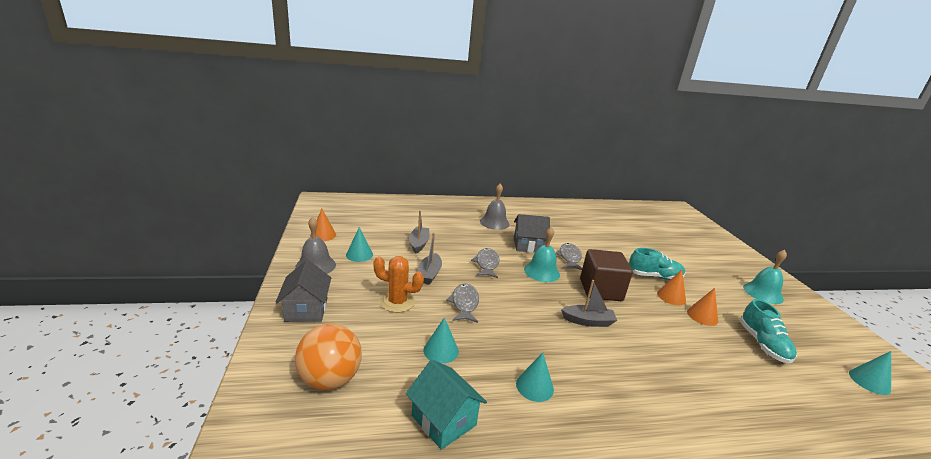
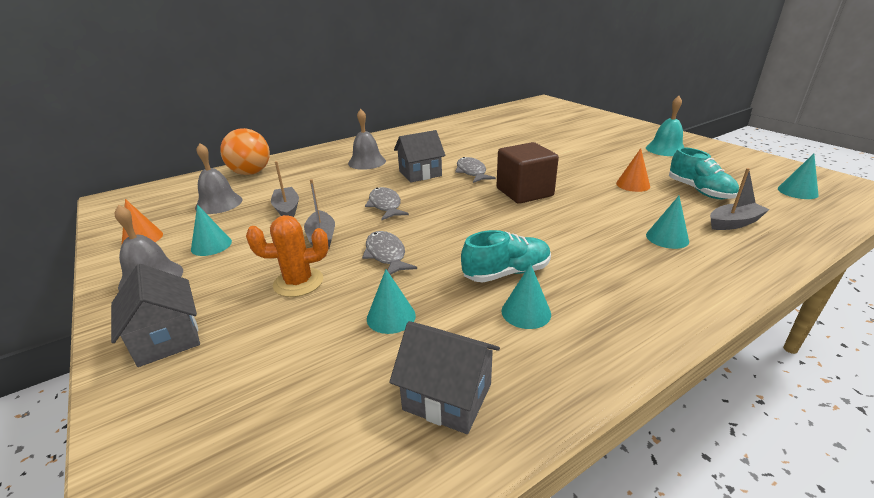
camera: 20 degrees left, 5 degrees up
orange ball [295,324,362,390] -> orange ball moved to [220,128,270,175]
turquoise house [406,359,487,450] -> grey house [389,321,500,434]
turquoise bell [524,227,560,282] -> none
grey boat [561,280,617,327] -> grey boat moved to [710,168,770,230]
turquoise shoe [629,248,685,280] -> turquoise shoe moved to [461,230,551,283]
orange cone [657,270,686,305] -> none
none -> grey bell [195,143,243,214]
none -> turquoise cone [646,196,689,249]

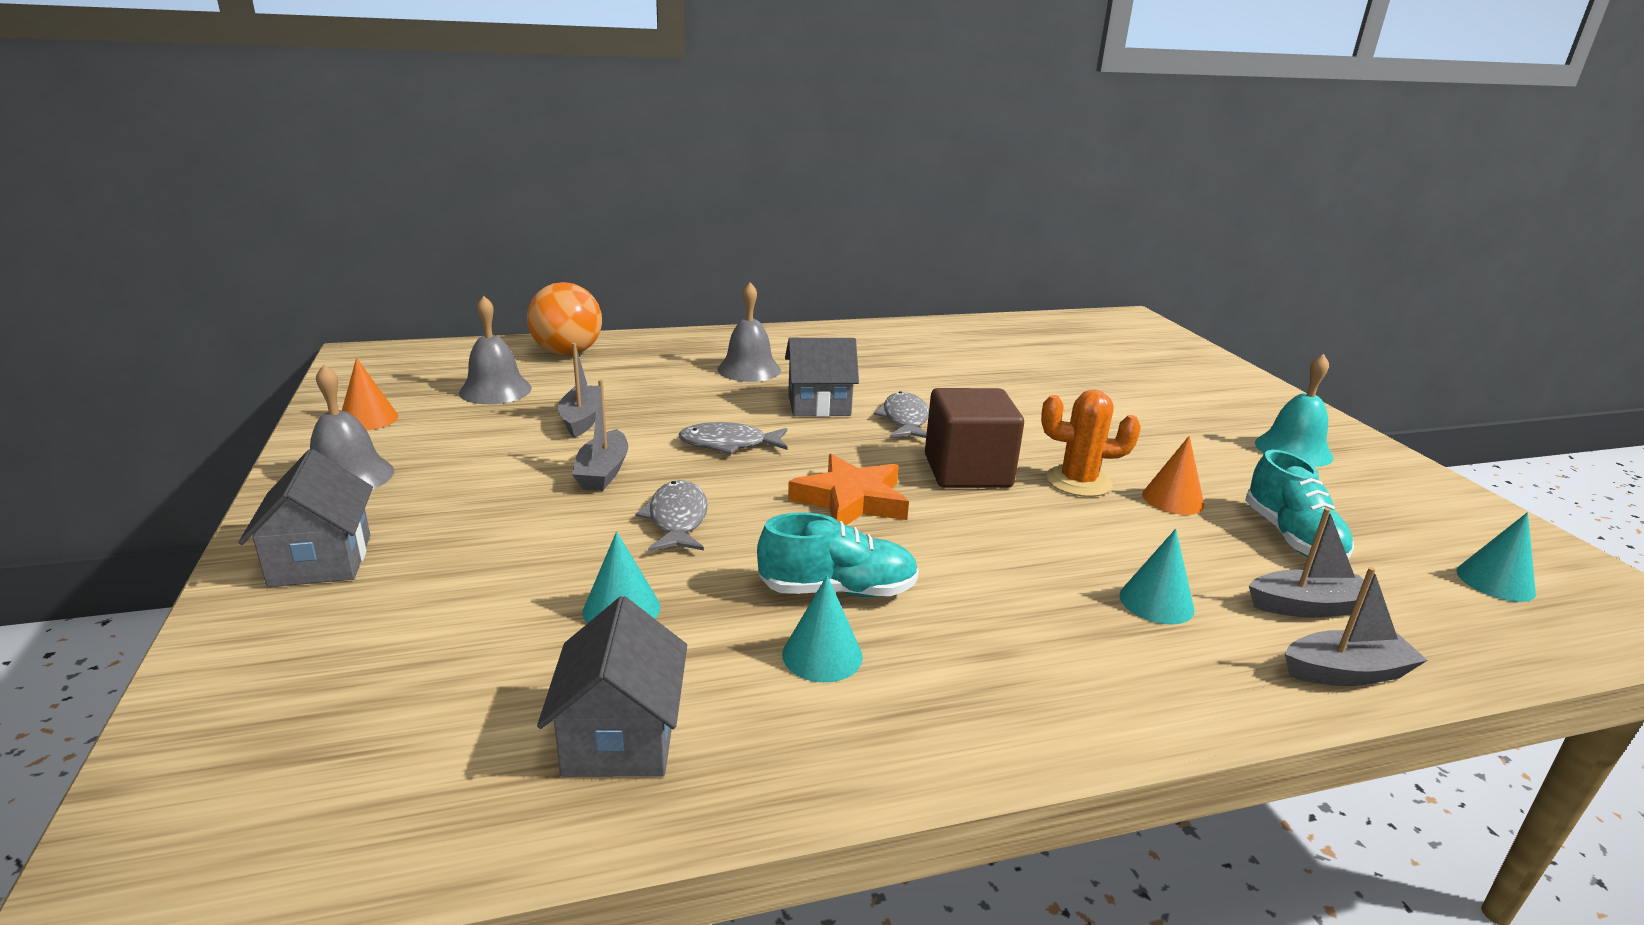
camera: 15 degrees right, 5 degrees down
turquoise cone [191,205,232,256] -> none
orange cactus [246,215,328,297] -> orange cactus moved to [1041,390,1141,497]
grey fish [365,187,409,220] -> grey fish turned 90 degrees counterclockwise [678,422,788,454]
grey house [389,321,500,434] -> grey house turned 45 degrees clockwise [537,596,687,777]
none -> orange star [788,454,909,525]
none -> grey boat [1285,567,1428,686]

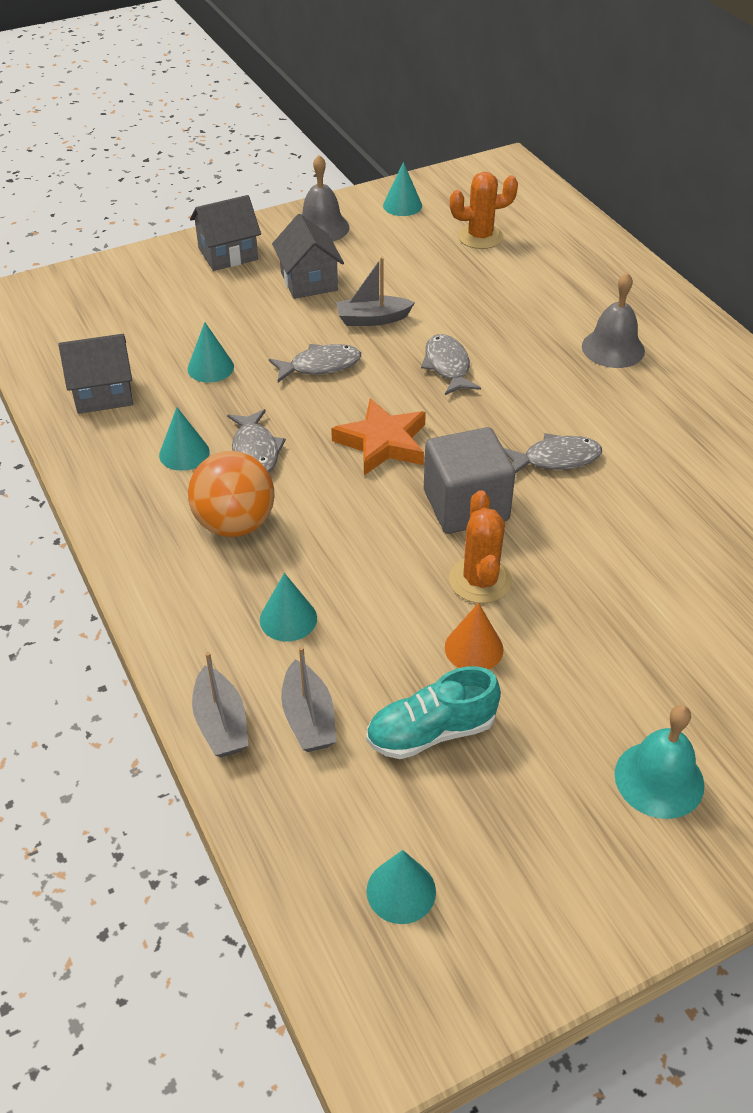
camera: 80 degrees right, 20 degrees up
orange cone [342,358,398,430] -> turquoise cone [383,162,422,216]
grey bell [459,296,532,404] -> orange cactus [450,172,518,249]
orange ball [527,282,602,356] -> orange ball moved to [188,451,274,537]
grey boat [558,343,604,438] -> none
turquoise shoe [757,512,919,597] -> grey fish [227,409,286,473]
grey house [785,338,859,417] -> grey house moved to [272,214,344,299]
brown cube [925,388,1024,488] -> grey cube [424,427,515,534]

